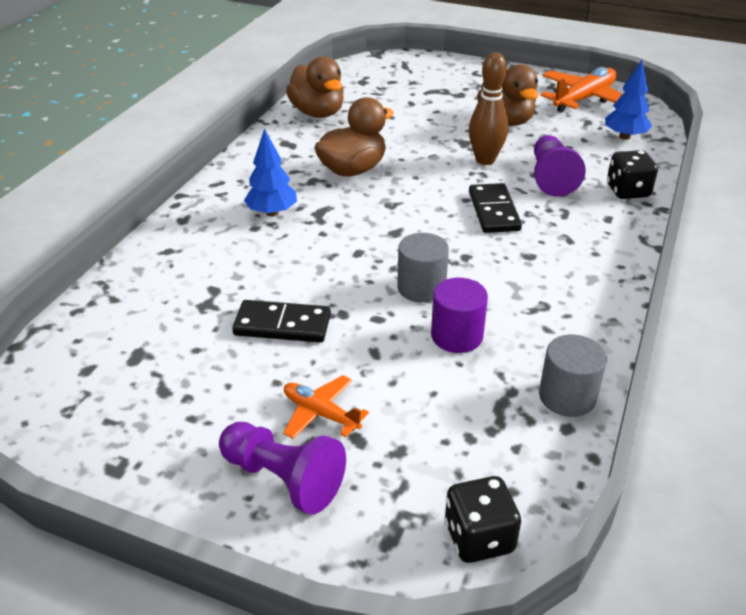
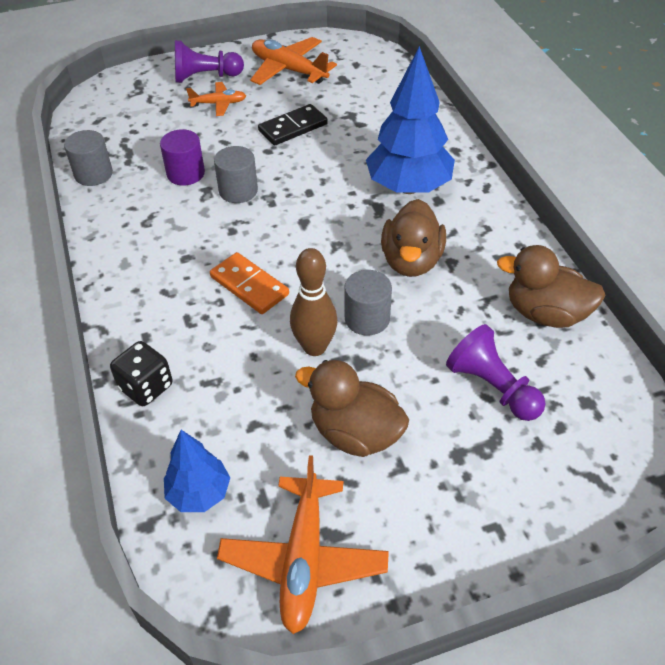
camera: 140 degrees right, 10 degrees up
blue tree [244,128,297,216] -> blue tree [366,46,455,194], size x1.82
black dice [444,476,521,563] -> none
black domino [469,183,522,233] -> orange domino [210,252,289,314]
purple pawn [534,135,586,197] -> purple pawn moved to [446,324,545,421]
none -> orange plane [250,37,337,85]
none -> grey cylinder [344,270,392,335]

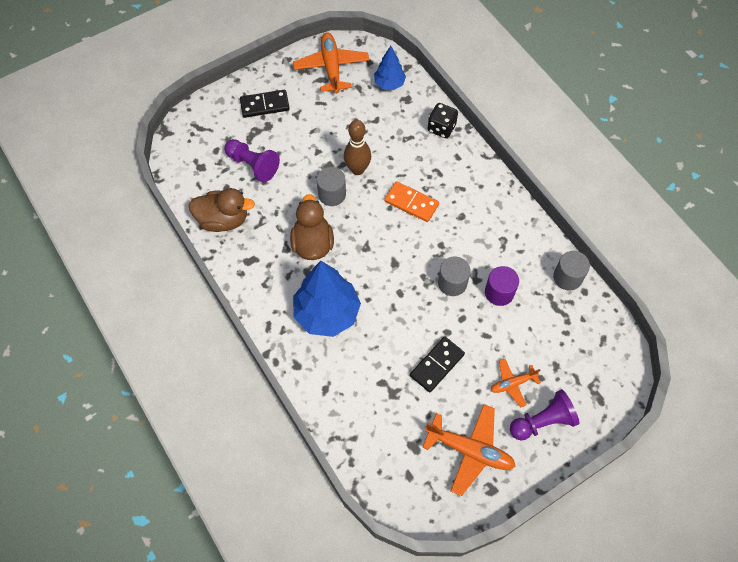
camera: 165 degrees right, 15 degrees up
brown duck [295,360,409,457] -> none
none -> black domino [240,90,290,118]

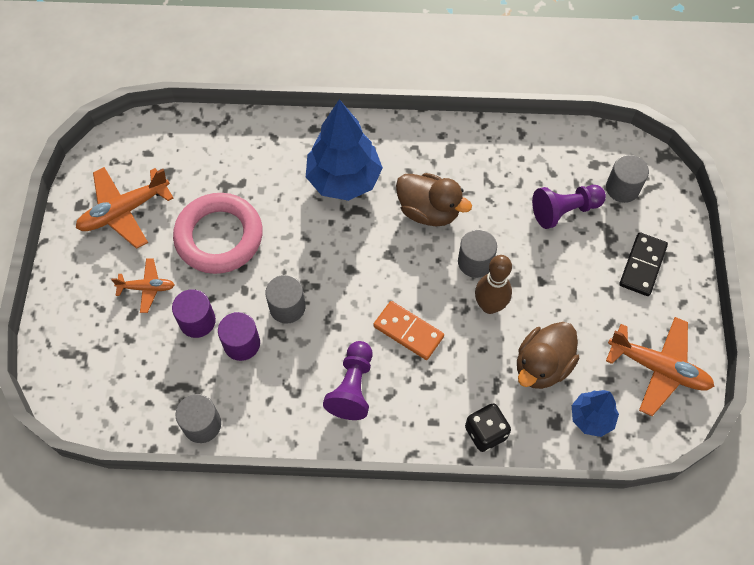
camera: 125 degrees right, 0 degrees up
brown duck [188,188,255,232] -> brown duck moved to [517,322,579,389]
orange domino [384,181,439,222] -> orange domino turned 60 degrees clockwise [373,301,444,360]
black domino [410,336,465,392] -> pink ring [173,193,263,274]
orange plane [491,359,541,407] -> orange plane turned 75 degrees clockwise [111,258,174,313]
purple pawn [510,389,579,440] -> purple pawn moved to [323,341,373,420]
none -> purple cylinder [172,289,216,338]
none -> grey cylinder [606,155,649,203]

